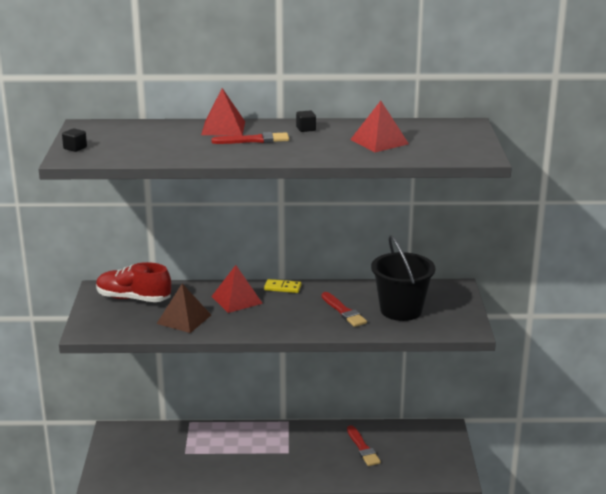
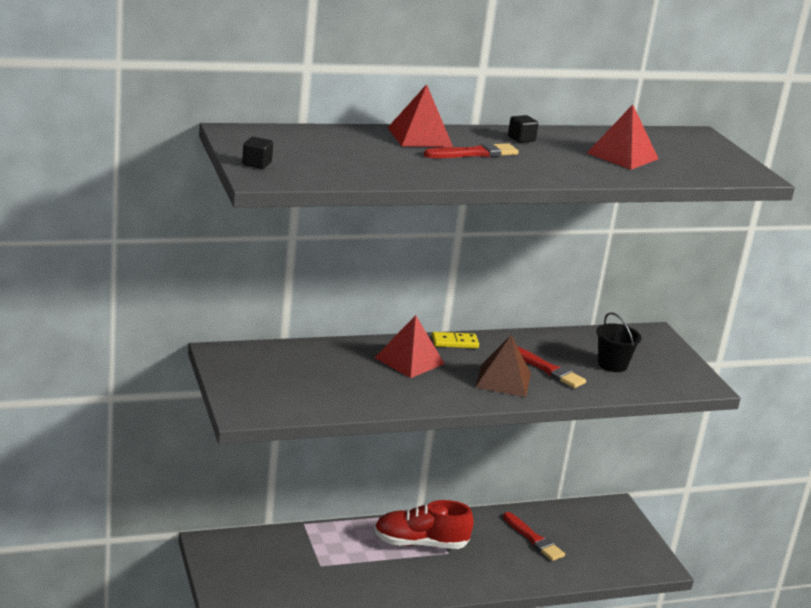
camera: 20 degrees left, 0 degrees up
red shoe [96,262,171,302] -> red shoe moved to [374,500,474,549]
brown pyramid [157,284,211,333] -> brown pyramid moved to [475,335,531,397]
black bucket [371,235,435,321] -> black bucket [596,312,642,372], size x0.57

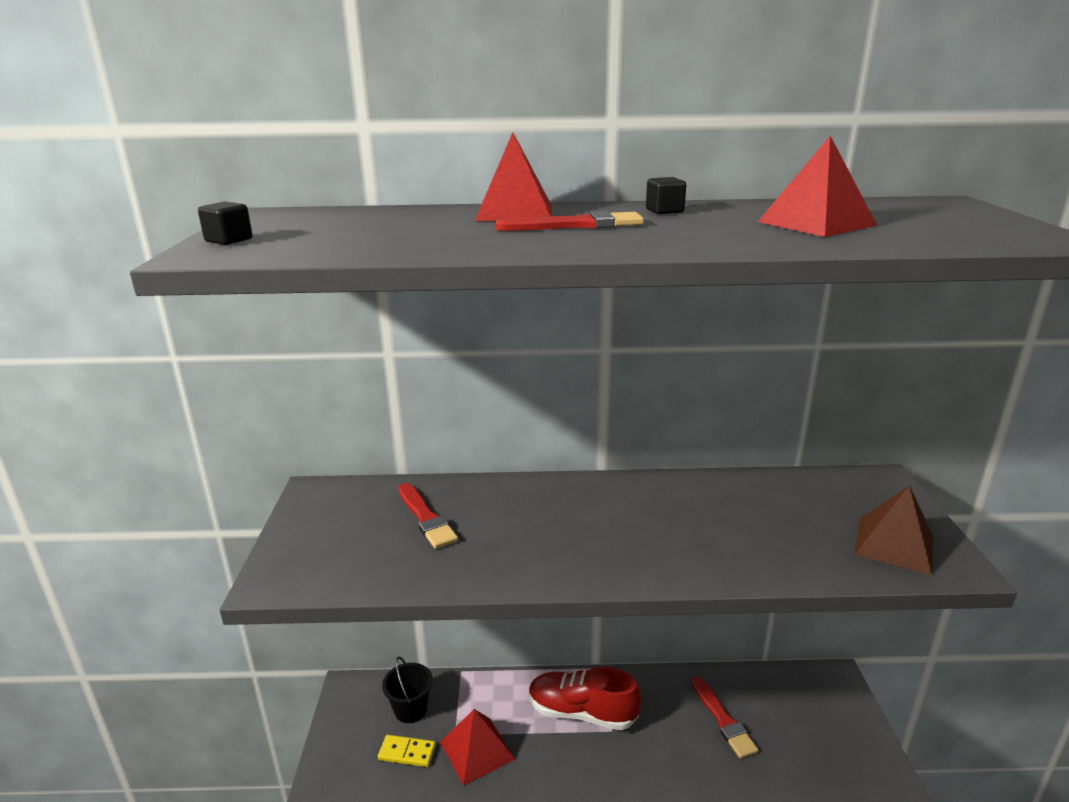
camera: 20 degrees right, 0 degrees up
red pyramid [375,315,445,378] -> red pyramid moved to [440,709,515,786]
yellow domino [432,332,479,348] -> yellow domino moved to [378,735,436,767]
brown pyramid [475,335,531,397] -> brown pyramid moved to [854,485,933,575]
red brush [517,346,586,388] -> red brush moved to [398,483,458,549]
black bucket [596,312,642,372] -> black bucket moved to [382,657,433,723]

